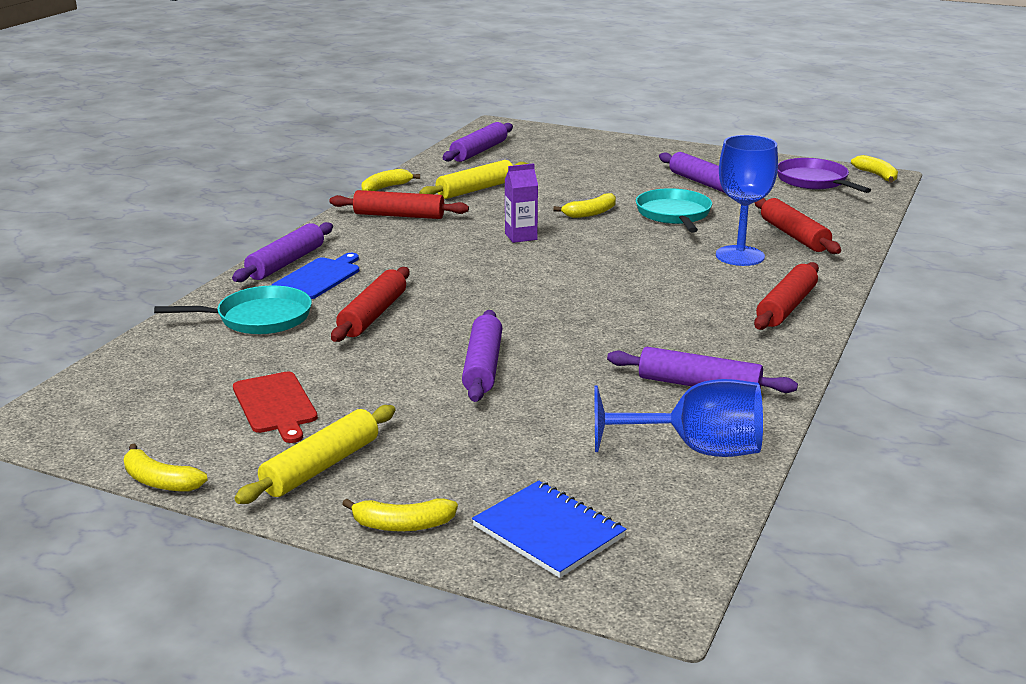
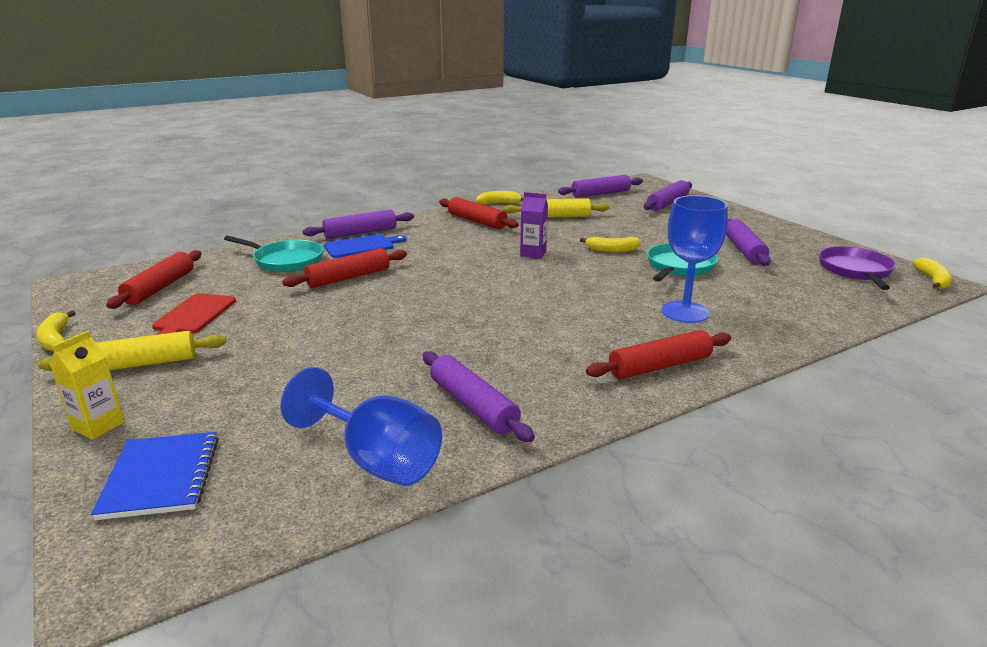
camera: 35 degrees right, 0 degrees up
yellow banana [342,499,458,531] -> yellow carton [49,331,125,440]
purple rolling pin [462,310,503,402] -> purple rolling pin moved to [644,180,692,211]
red rolling pin [754,198,841,254] -> red rolling pin moved to [106,250,201,309]

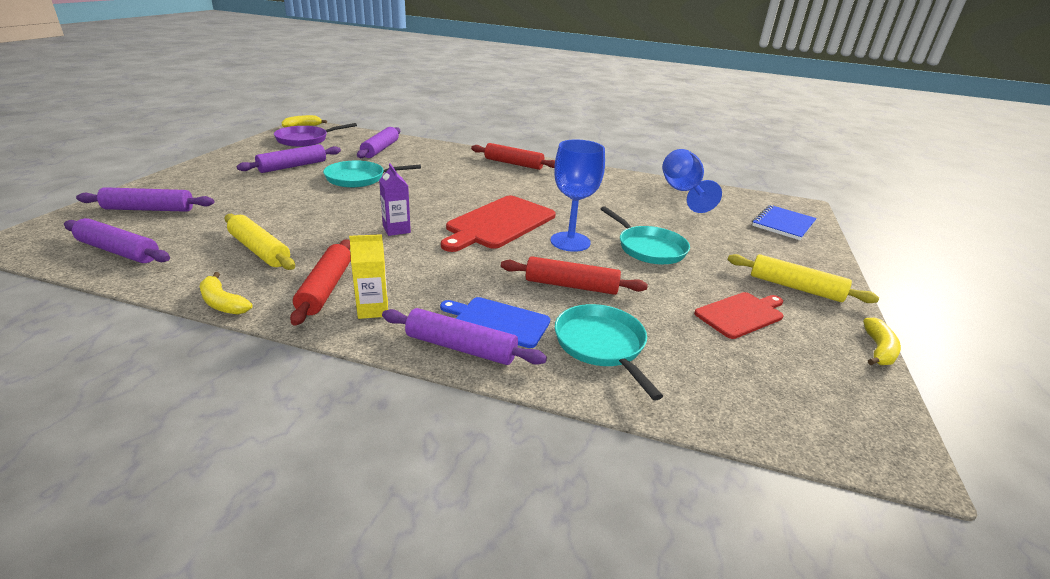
camera: 135 degrees left, 5 degrees up
yellow carton [49,331,125,440] -> yellow carton moved to [349,234,388,319]
red rolling pin [106,250,201,309] -> none
purple rolling pin [423,351,535,442] -> purple rolling pin moved to [357,127,400,158]
yellow banana [580,237,641,252] -> none
blue goblet [662,195,728,323] -> blue goblet moved to [551,139,605,252]
none -> red cutting board [441,196,556,252]
none -> turquoise pan [601,206,690,264]

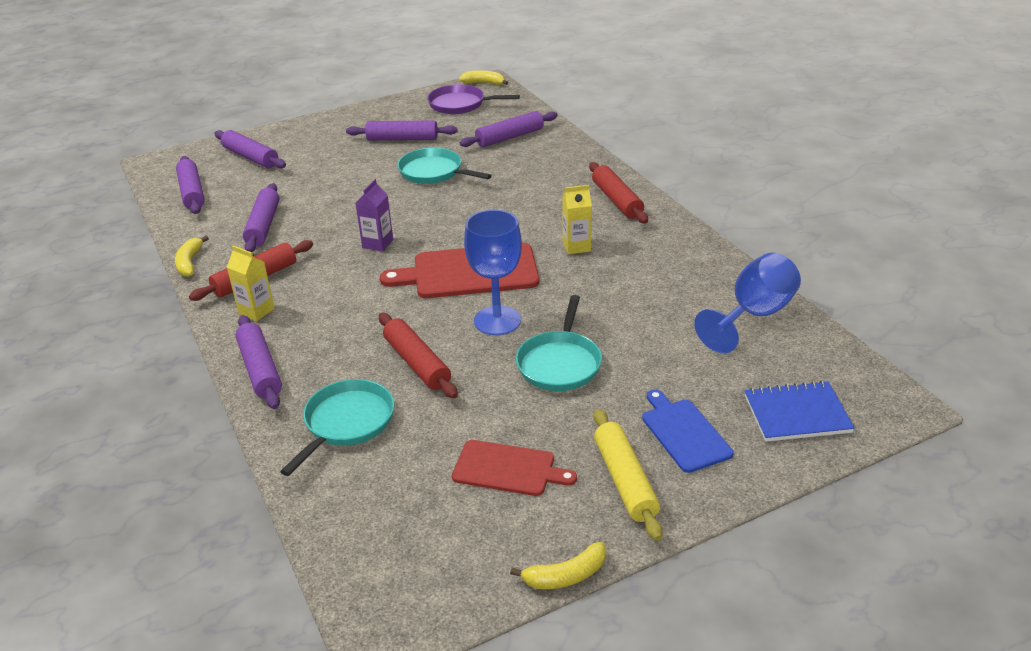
camera: 50 degrees right, 5 degrees up
yellow rolling pin [225,214,295,270] -> purple rolling pin [243,183,280,252]
blue cutting board [440,297,550,348] -> blue cutting board moved to [642,390,734,473]
none -> yellow carton [562,185,592,254]

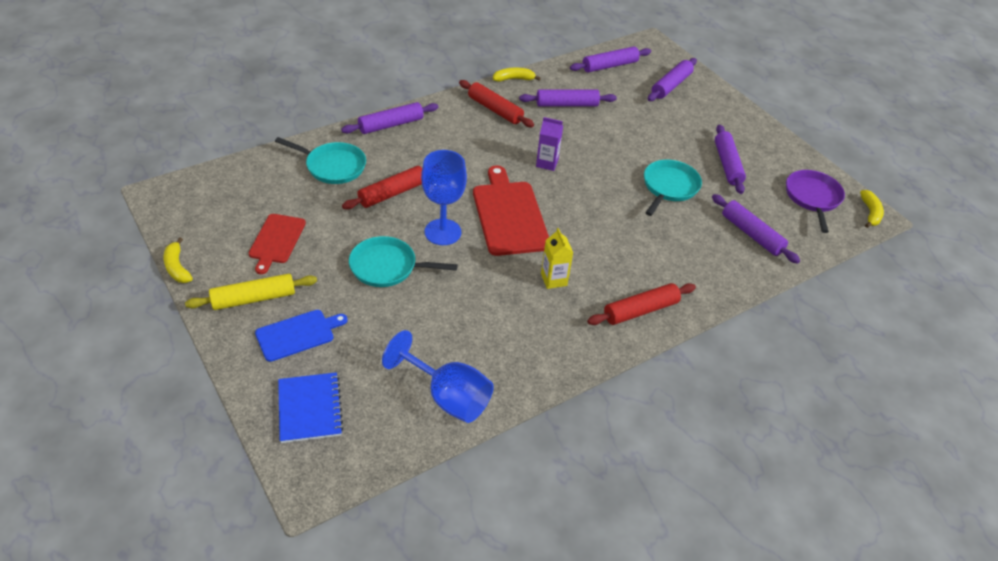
camera: 80 degrees right, 10 degrees up
yellow carton [227,245,275,321] -> none

